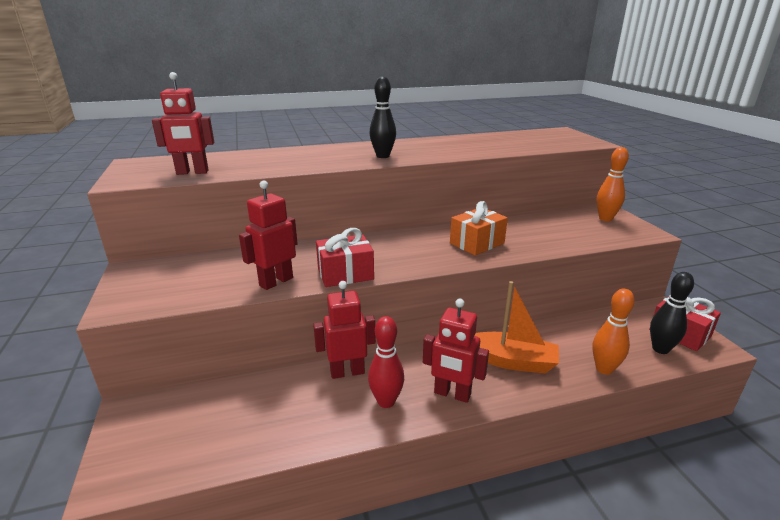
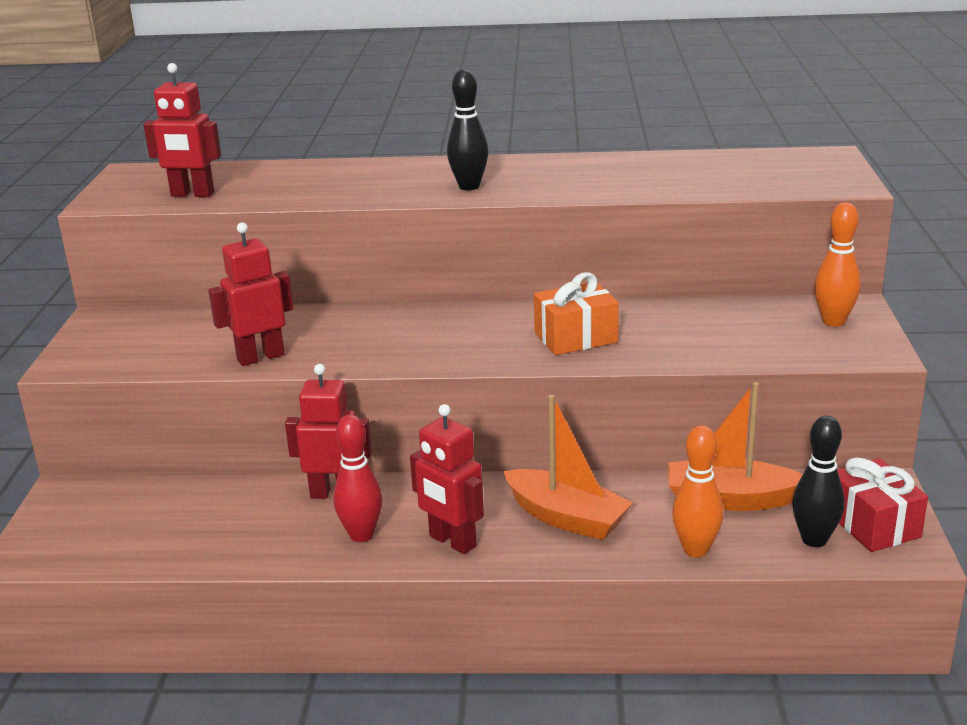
camera: 20 degrees right, 0 degrees up
red gift [316,228,374,287] -> none
none -> orange boat [668,382,803,511]

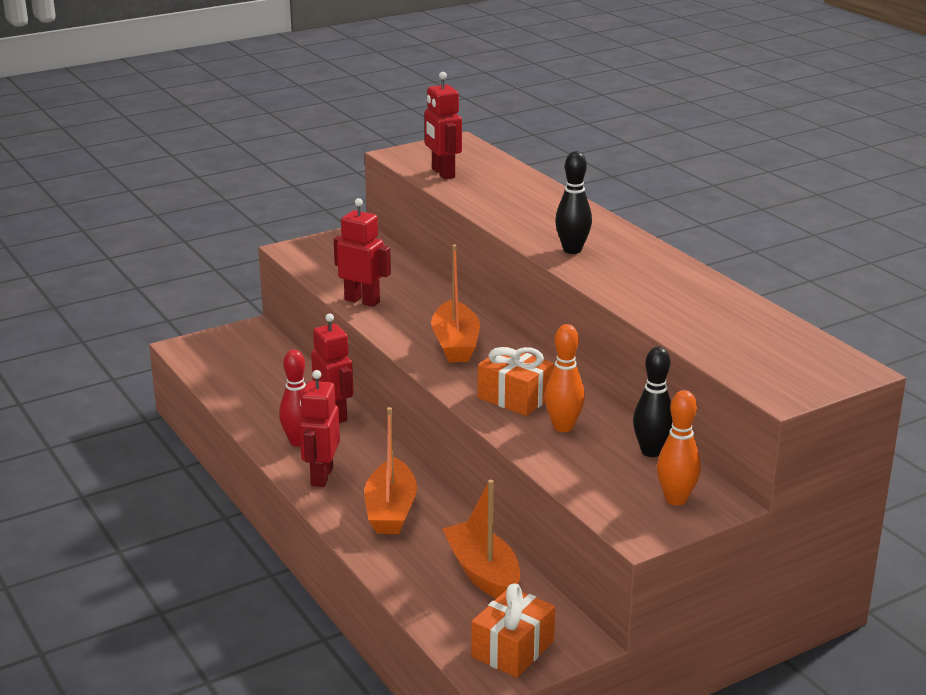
camera: 55 degrees right, 0 degrees up
orange bowling pin [672,425,723,557] -> orange bowling pin moved to [544,324,585,432]
black bowling pin [792,416,845,547] -> black bowling pin moved to [633,347,673,457]
red gift [837,457,928,552] -> orange gift [471,584,555,678]
none -> orange boat [431,244,480,362]

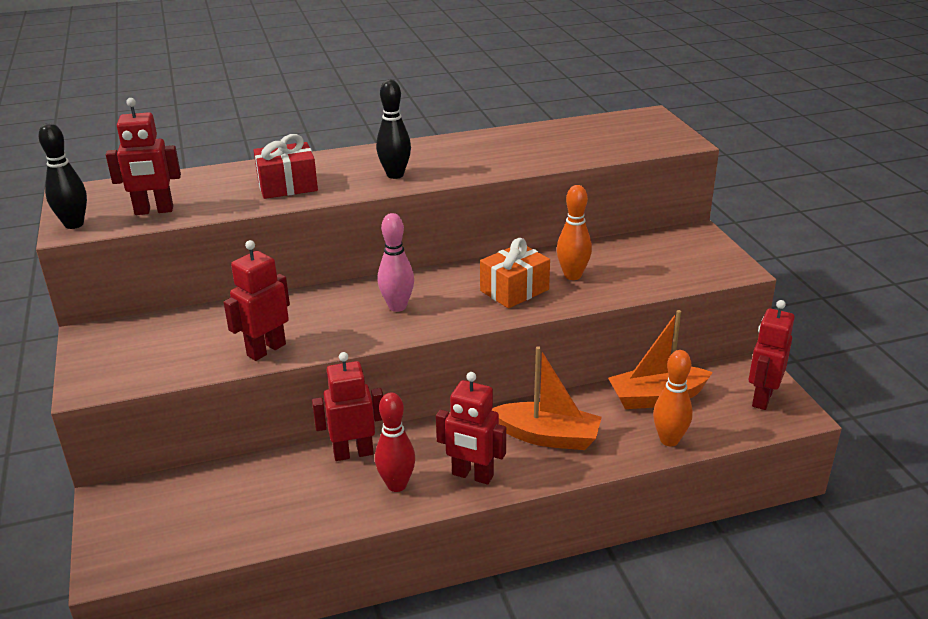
camera: 75 degrees left, 5 degrees up
orange boat [431,244,480,362] -> pink bowling pin [378,213,414,312]
orange gift [471,584,555,678] -> red robot [749,300,795,410]
black bowling pin [633,347,673,457] -> black bowling pin moved to [39,123,87,229]
orange bowling pin [657,390,701,506] -> orange bowling pin moved to [653,350,693,446]
none -> red gift [254,134,318,199]

